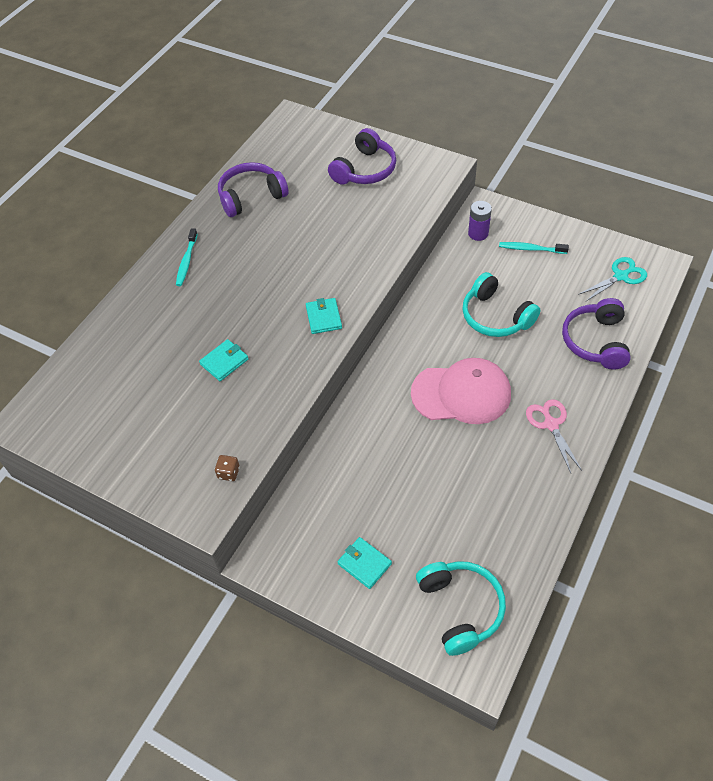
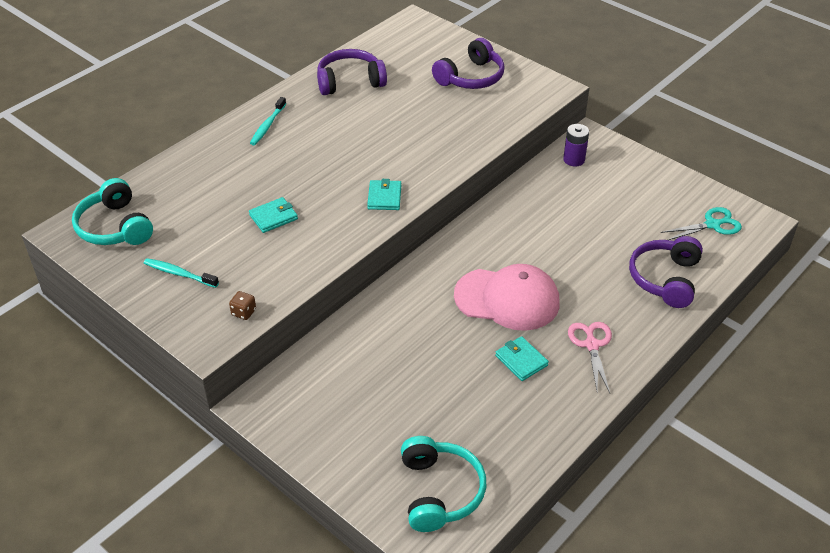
camera: 10 degrees right, 10 degrees down
turquoise wallet [337,537,392,589] -> turquoise wallet moved to [495,336,549,381]
turquoise headphones [462,272,540,337] -> turquoise headphones moved to [72,178,153,245]
turquoise toothbrush [499,242,569,254] -> turquoise toothbrush moved to [144,258,219,288]

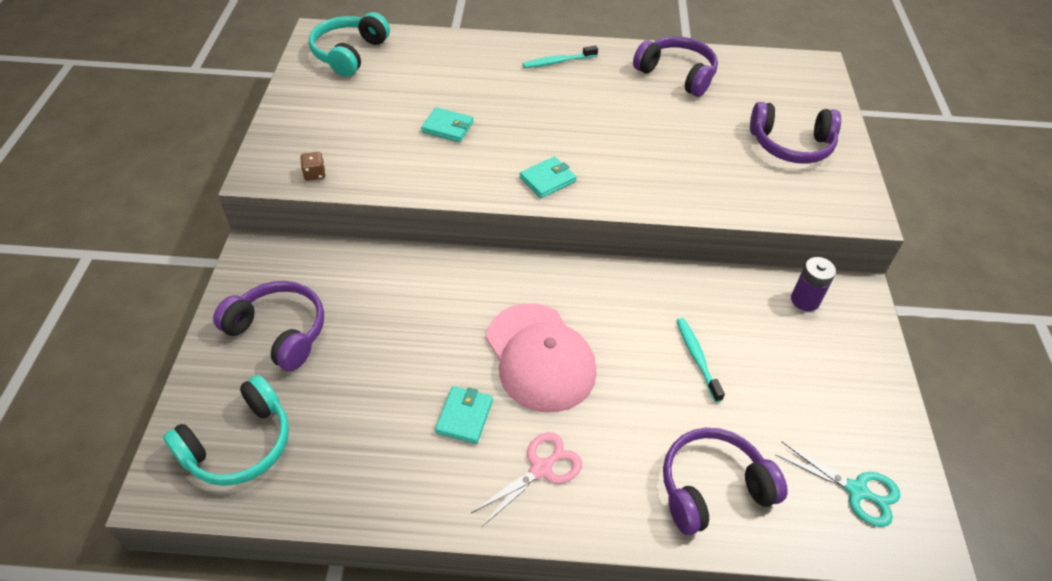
camera: 50 degrees right, 5 degrees up
turquoise toothbrush [144,258,219,288] -> turquoise toothbrush moved to [676,318,725,402]
none -> purple headphones [213,281,324,371]

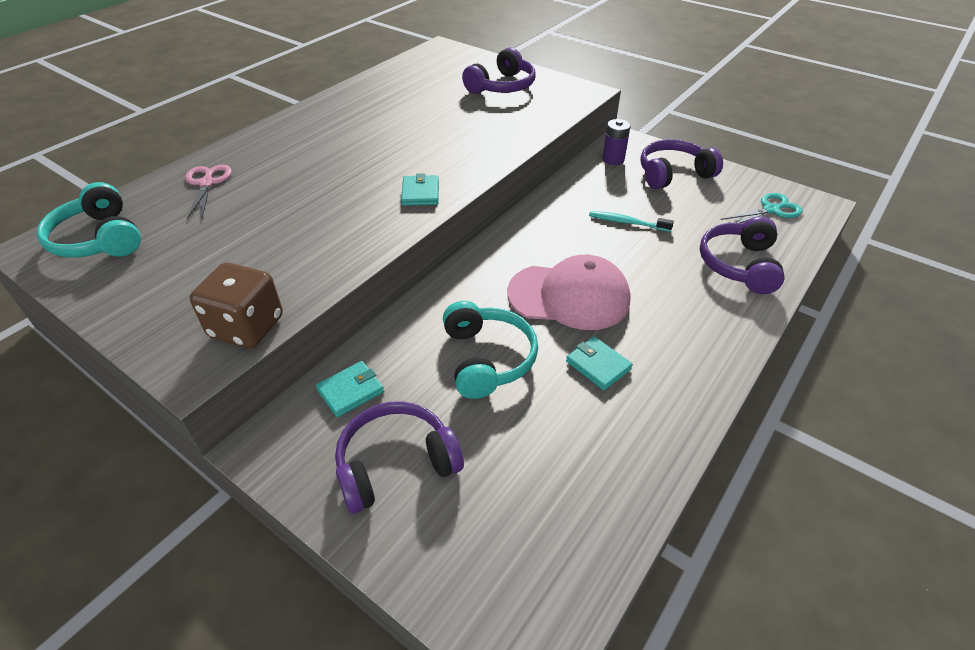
camera: 55 degrees left, 5 degrees down
turquoise headphones [163,375,289,486] -> turquoise headphones moved to [443,301,538,399]
brown dice [300,152,326,181] -> brown dice [190,262,283,348], size x2.30
turquoise wallet [421,107,473,142] -> turquoise wallet moved to [316,361,384,417]
pink scissors [471,432,582,527] -> pink scissors moved to [185,165,232,219]
turquoise toothbrush [523,46,598,68] -> none
purple headphones [633,36,718,97] -> purple headphones moved to [640,139,723,189]

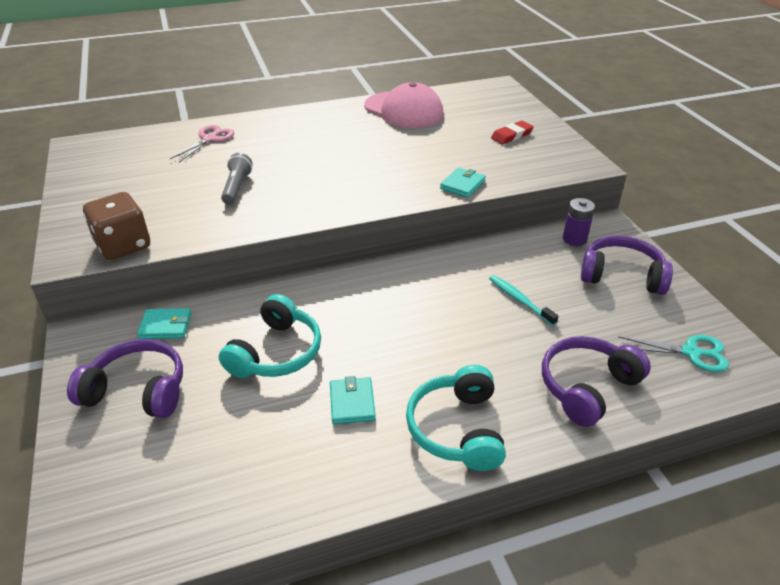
camera: 35 degrees right, 5 degrees down
turquoise headphones [37,182,141,258] -> turquoise headphones moved to [406,365,506,471]
turquoise wallet [401,174,439,206] -> turquoise wallet moved to [440,168,486,198]
purple headphones [462,47,536,94] -> red eraser [491,121,534,144]
pink cap [507,255,631,330] -> pink cap moved to [364,82,444,128]
none -> grey flashlight [221,153,252,204]

